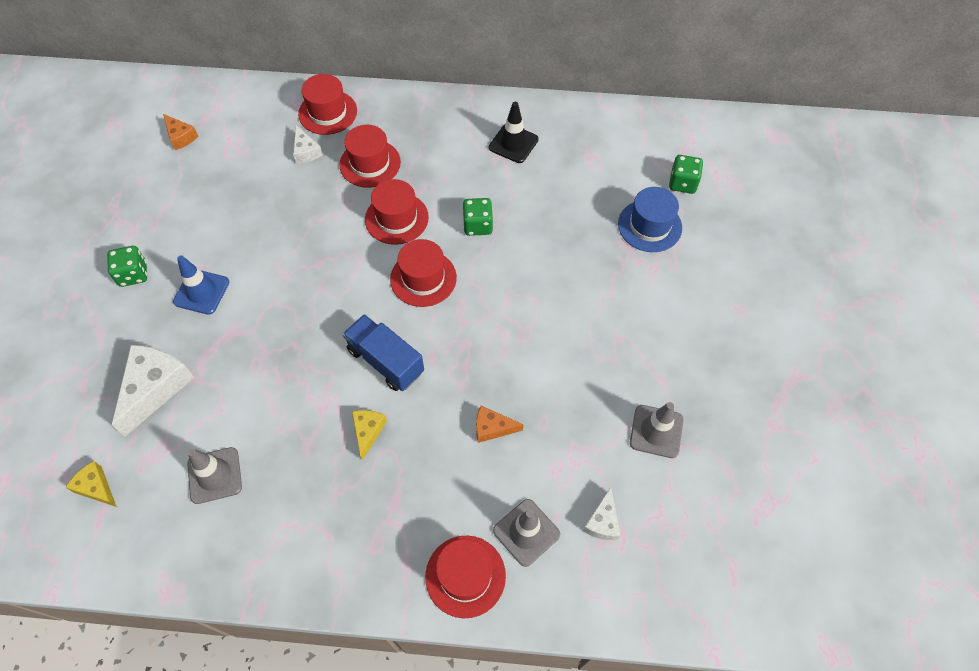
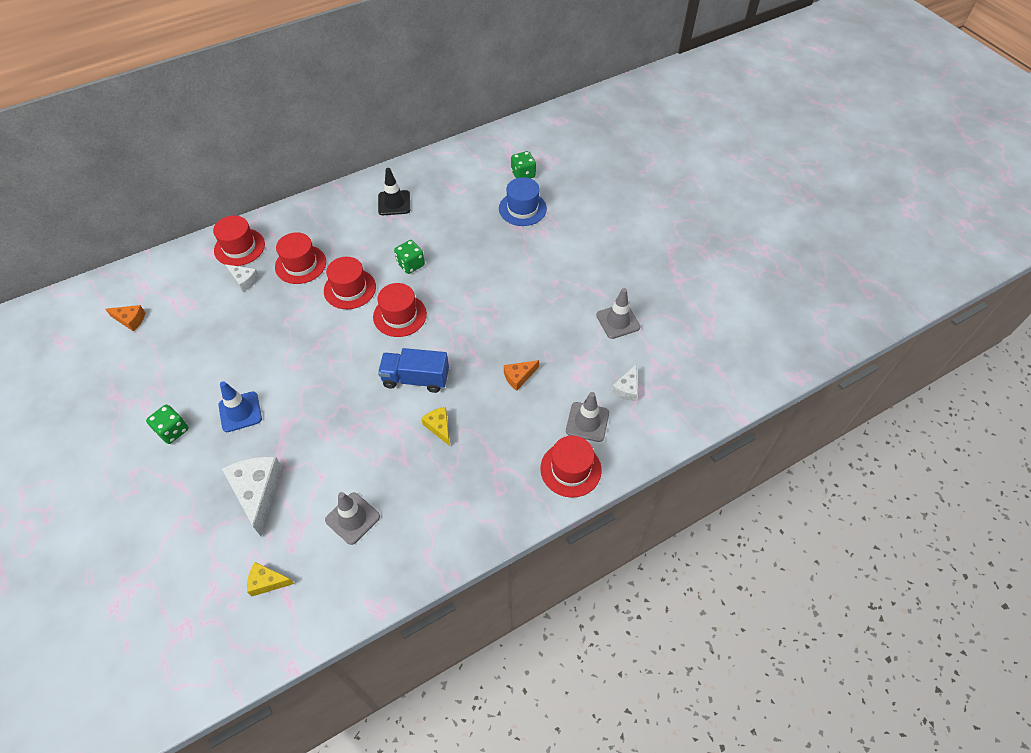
camera: 35 degrees left, 5 degrees down
white cheese [583,487,620,540] -> white cheese turned 45 degrees clockwise [611,365,638,401]

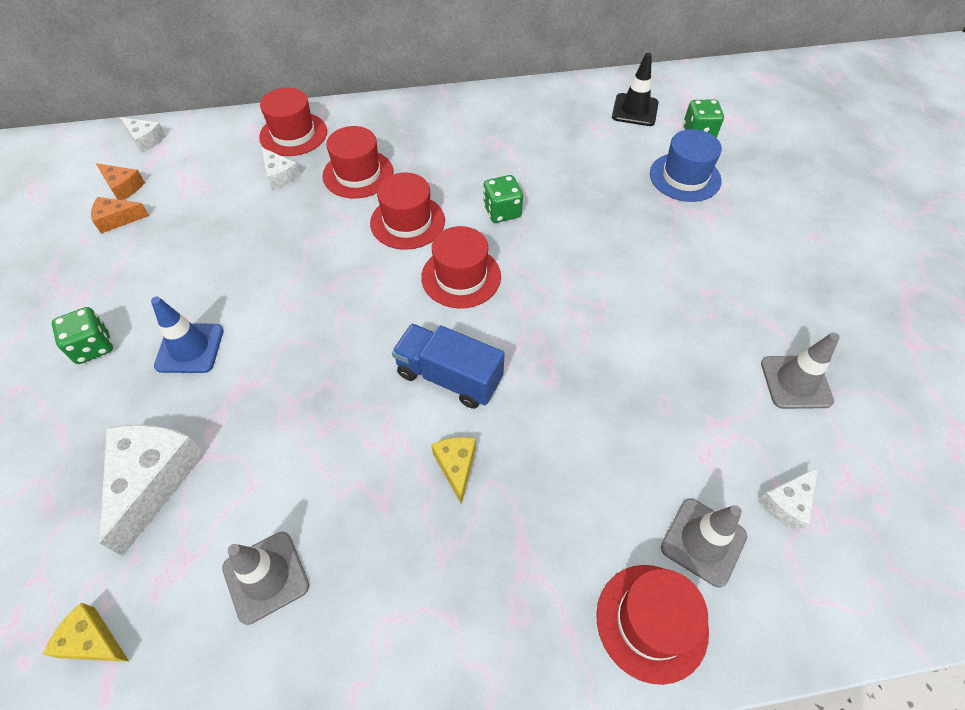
camera: 20 degrees right, 0 degrees up
black traffic cone [378,168,410,215] -> black traffic cone moved to [612,53,659,126]
orange cheese [504,360,539,391] -> orange cheese moved to [91,197,149,234]
none -> white cheese [120,117,166,153]

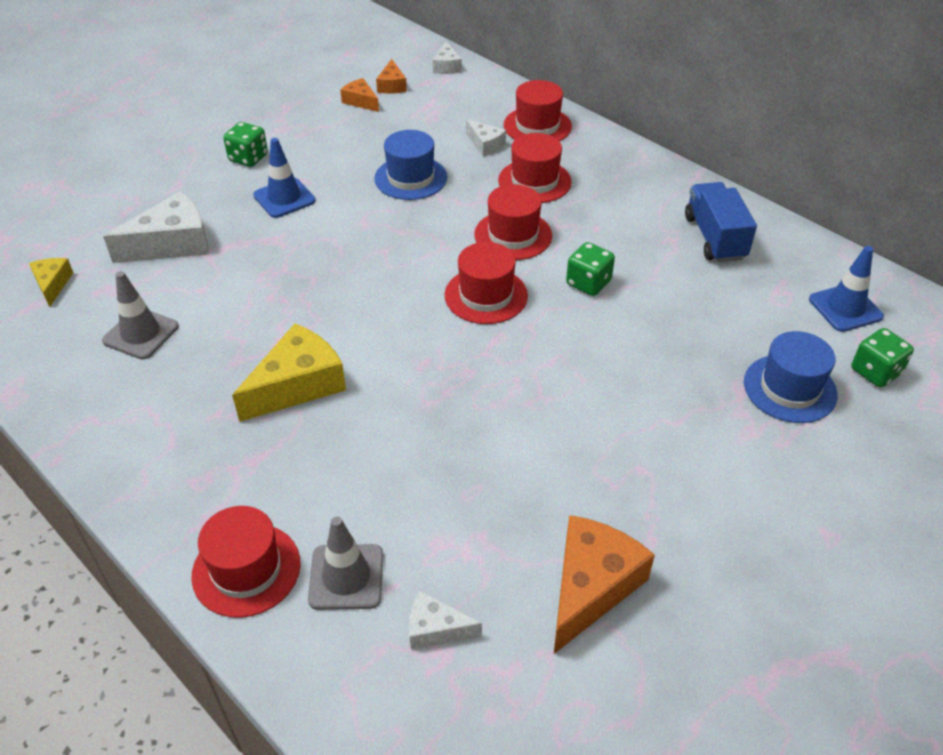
camera: 55 degrees right, 10 degrees down
white cheese [262,148,300,189] -> white cheese turned 60 degrees counterclockwise [466,119,506,156]
blue truck [392,324,505,409] -> blue truck moved to [685,182,757,262]
yellow cheese [431,437,476,505] -> yellow cheese [232,324,346,422], size x1.86
black traffic cone [612,53,659,126] -> blue traffic cone [809,246,884,332]
grey traffic cone [761,332,840,409] -> orange cheese [554,515,655,654]
none -> blue hat [374,130,447,200]

